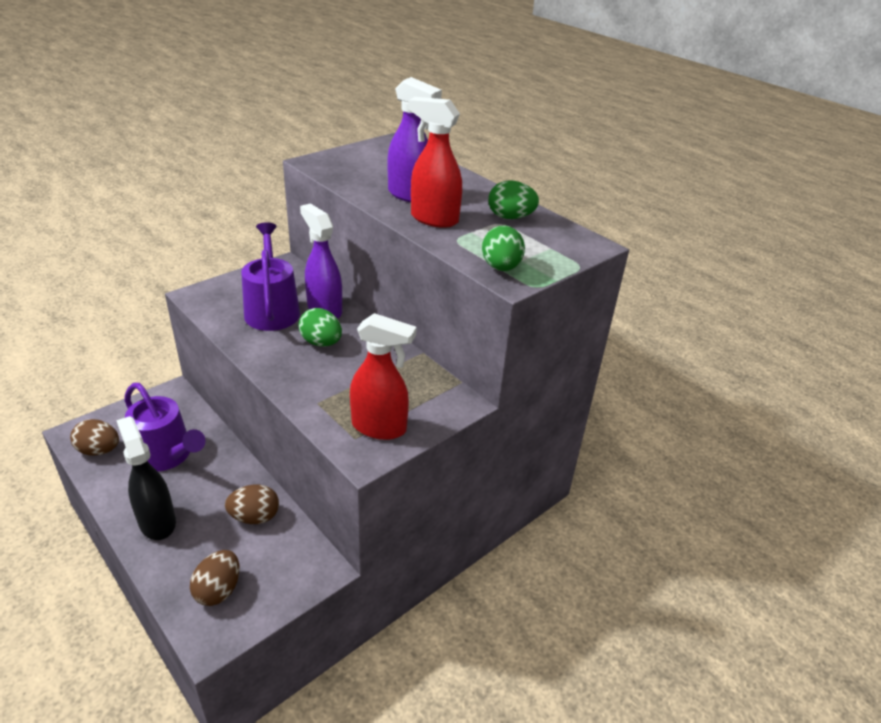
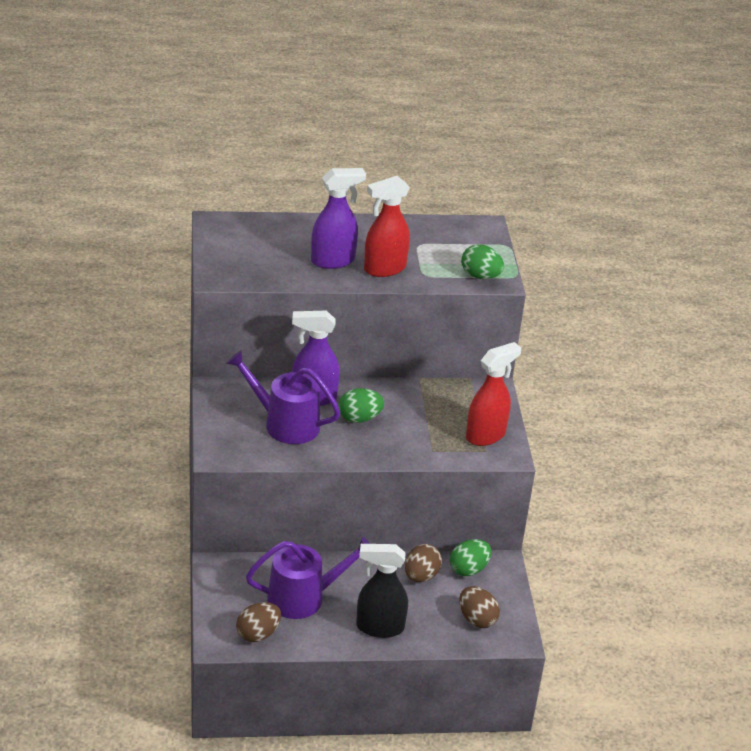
camera: 55 degrees left, 0 degrees up
green egg [488,180,539,219] -> green egg moved to [450,539,492,576]

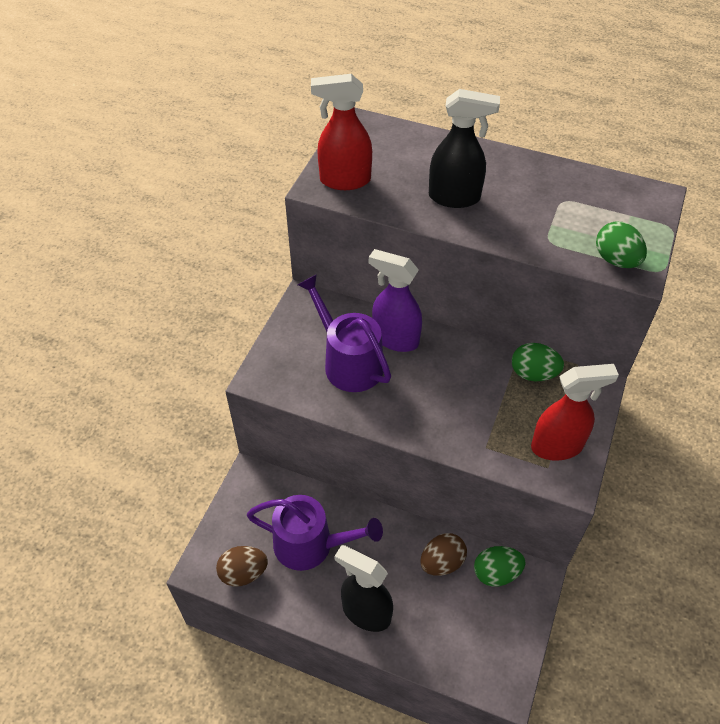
camera: 30 degrees right, 15 degrees up
purple spray bottle [311,168,366,269] -> black spray bottle [429,89,500,208]
green egg [339,388,384,423] -> green egg moved to [512,343,564,381]
red spray bottle [364,176,410,277] -> red spray bottle moved to [311,74,372,190]
brown egg [459,586,500,628] -> none

